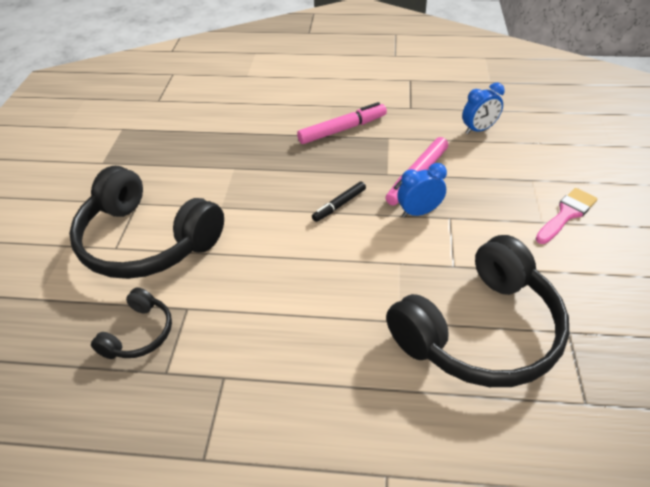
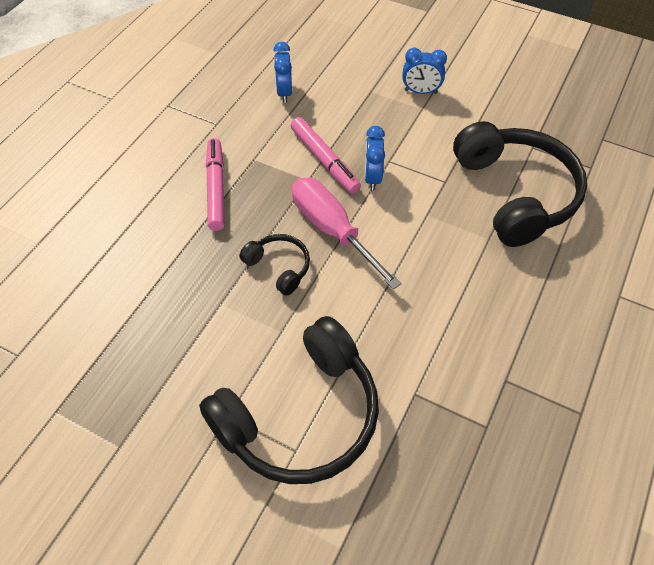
camera: 70 degrees left, 10 degrees up
black headphones [91,288,172,359] -> black headphones moved to [240,234,310,296]
black marker [312,181,366,222] -> pink screwdriver [292,178,402,290]
pink brush [536,188,598,244] -> blue clock [402,48,447,94]

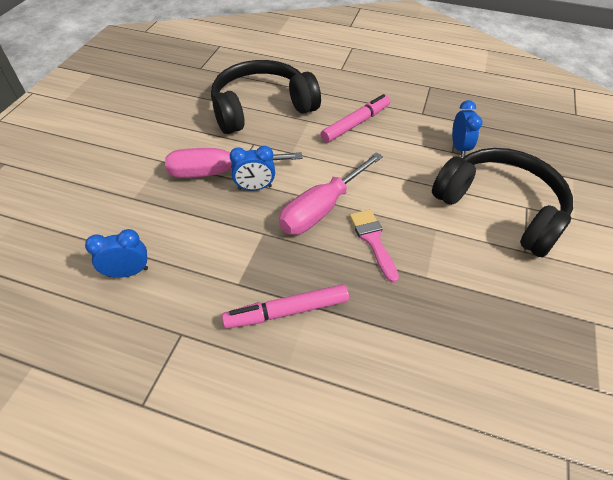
camera: 100 degrees left, 5 degrees down
black headphones [240,234,310,296] -> pink brush [349,209,399,283]
pink marker [291,117,361,194] -> pink marker moved to [321,94,390,143]
blue clock [402,48,447,94] -> blue clock moved to [452,100,483,157]
none -> pink screwdriver [165,148,303,178]

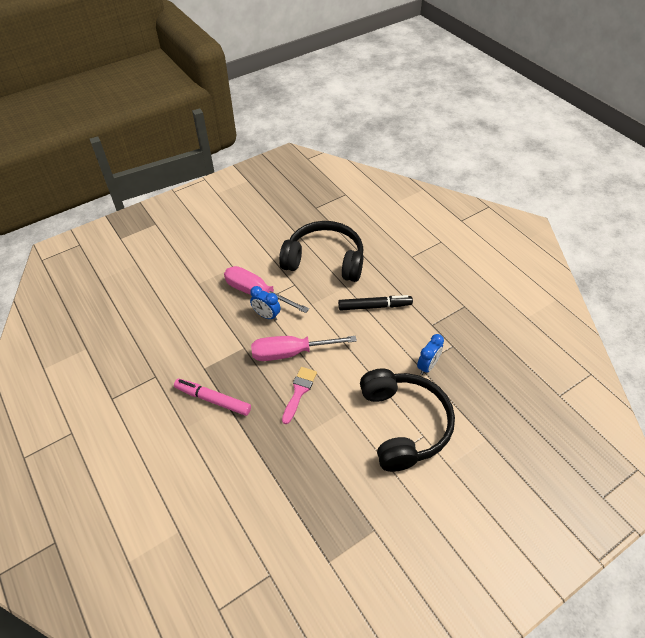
camera: 40 degrees right, 0 degrees up
blue clock [85,229,148,278] -> none
pink marker [321,94,390,143] -> black marker [338,295,413,311]

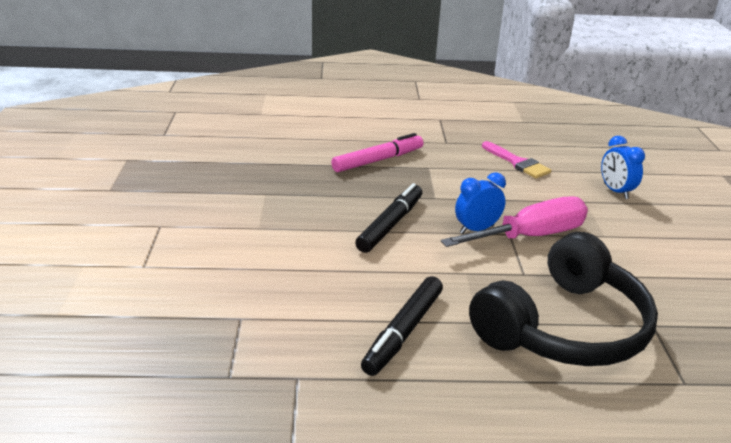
camera: 120 degrees right, 20 degrees down
pink screwdriver [251,336,357,361] -> black marker [355,183,422,253]
pink brush [282,367,317,424] -> pink brush moved to [482,141,551,178]
black headphones [360,368,455,472] -> none
blue clock [417,334,444,375] -> blue clock moved to [601,136,645,199]

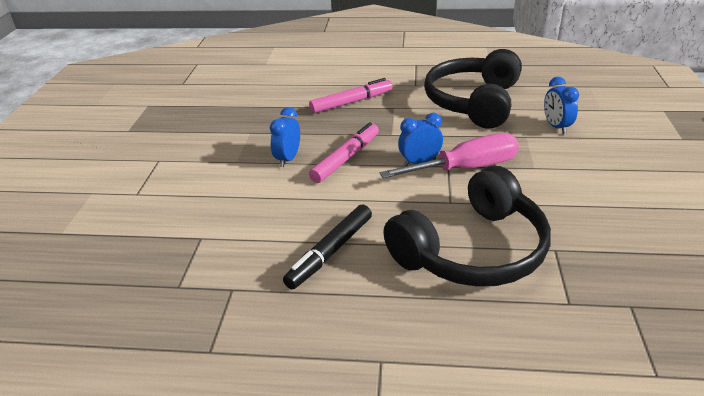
camera: 10 degrees right, 5 degrees up
black marker [355,183,422,253] -> pink marker [309,123,379,183]
pink brush [482,141,551,178] -> black headphones [424,49,522,129]
none -> blue clock [270,107,300,167]

